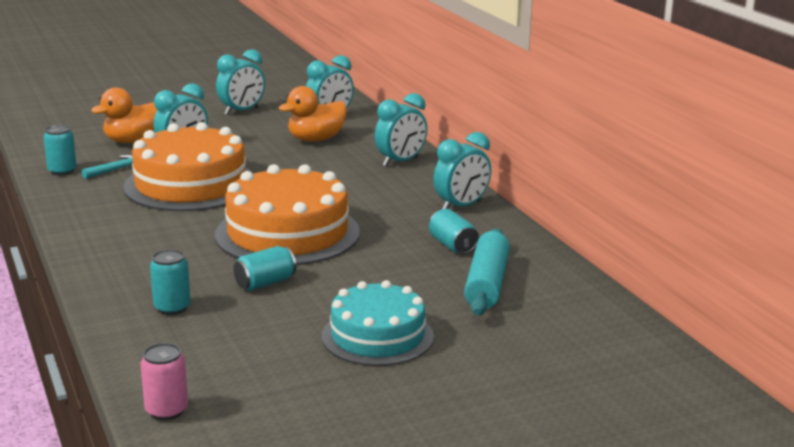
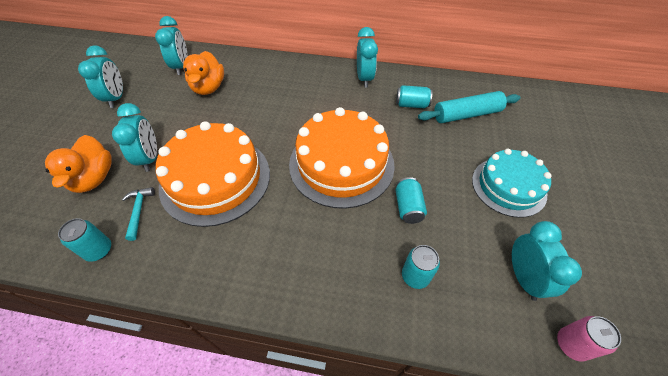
camera: 55 degrees left, 30 degrees up
turquoise clock [375,93,427,167] -> turquoise clock moved to [512,221,582,301]
turquoise rolling pin [464,228,510,315] -> turquoise rolling pin turned 60 degrees counterclockwise [418,91,520,123]

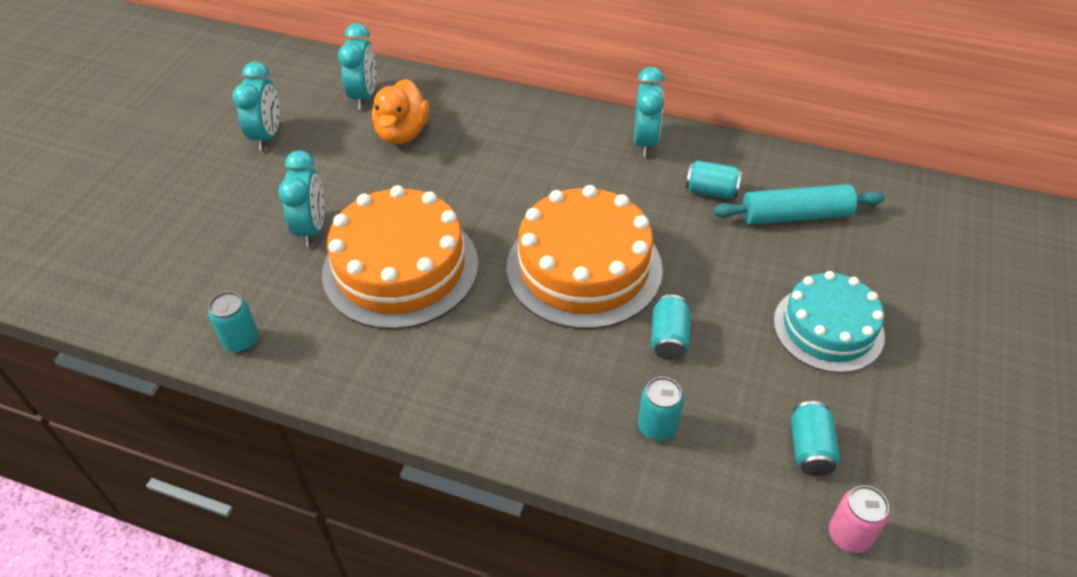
camera: 10 degrees right, 5 degrees down
orange duck [45,135,112,193] -> none
turquoise hammer [122,187,155,241] -> none
turquoise clock [512,221,582,301] -> turquoise can [791,401,840,476]

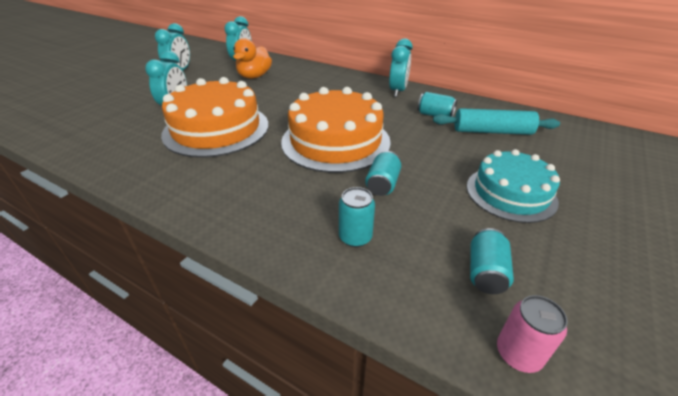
camera: 10 degrees right, 10 degrees down
turquoise can [208,292,259,353] -> none

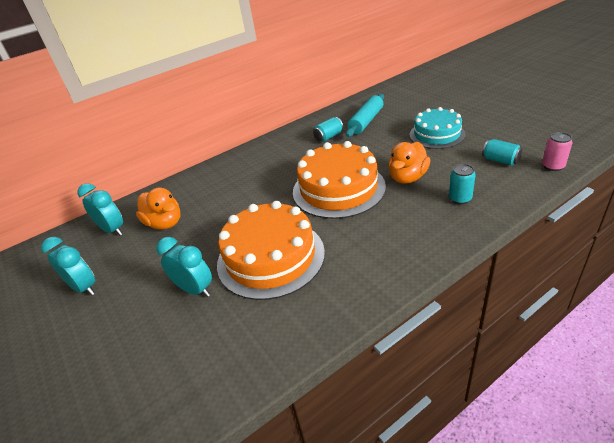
camera: 60 degrees left, 0 degrees up
turquoise can [365,151,401,196] -> orange duck [389,142,430,184]
turquoise clock [389,38,413,97] -> none

